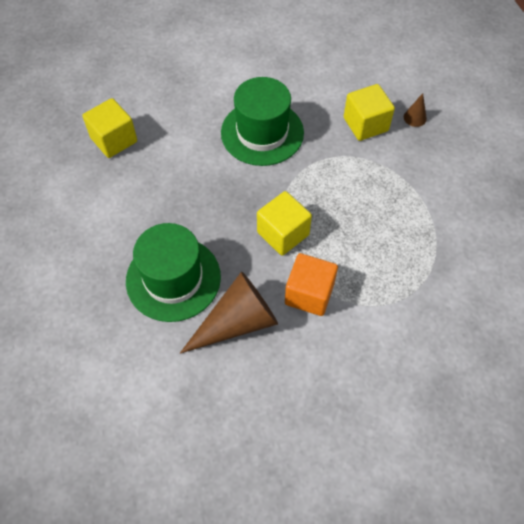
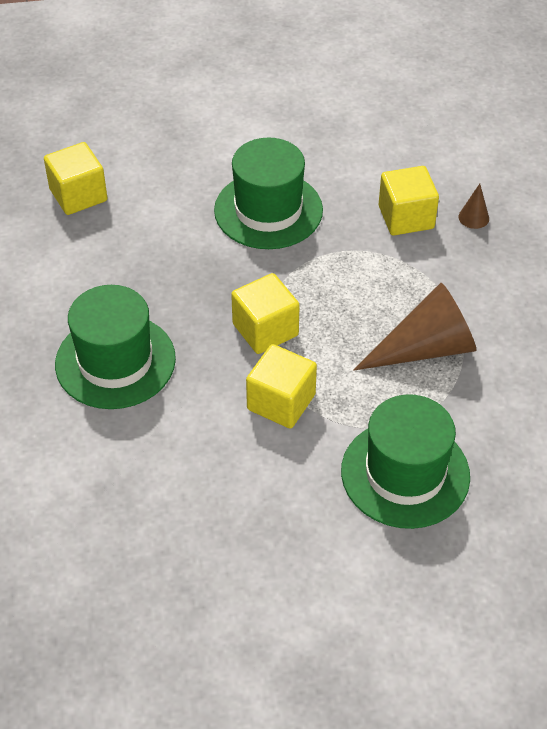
camera: 10 degrees right, 10 degrees down
brown cone [180,271,278,353] -> brown cone moved to [354,283,476,370]
orange cube [285,253,338,316] -> yellow cube [246,344,317,429]
none -> green hat [341,394,470,529]

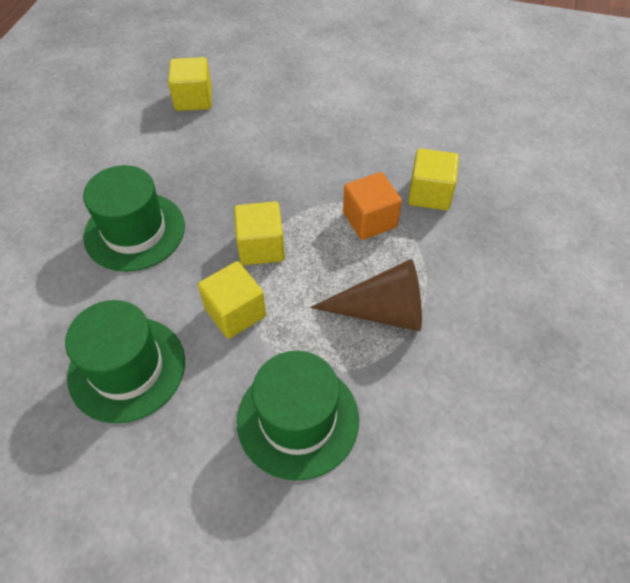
camera: 25 degrees right, 5 degrees up
green hat [214,138,323,249] -> green hat moved to [65,300,185,423]
brown cone [459,184,489,229] -> none
none -> orange cube [343,172,402,240]

